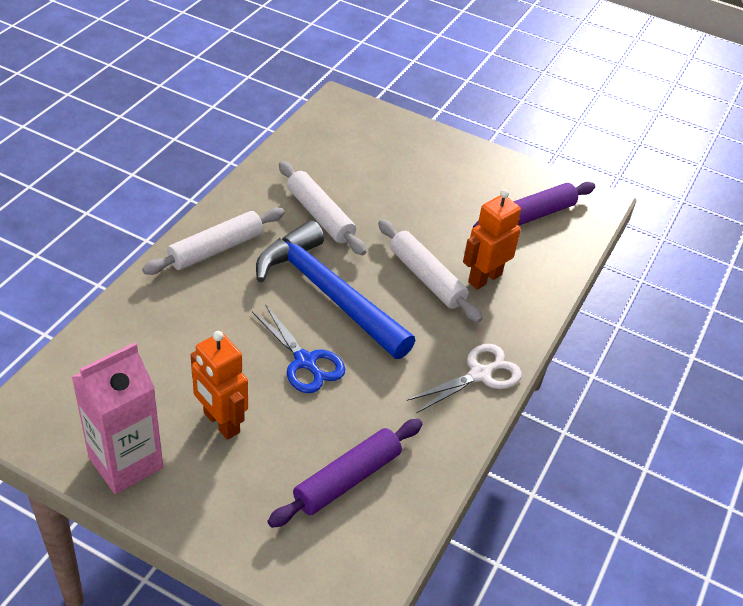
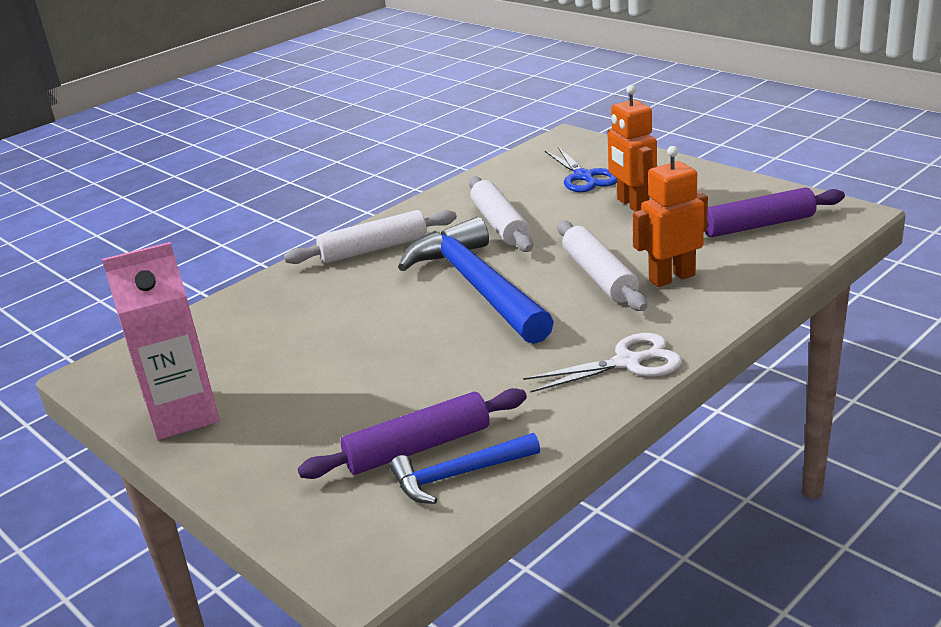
camera: 25 degrees right, 15 degrees down
orange robot [191,331,248,440] -> orange robot moved to [607,85,657,212]
blue scissors [252,304,345,393] -> blue scissors moved to [545,147,617,192]
none -> blue hammer [390,433,540,504]

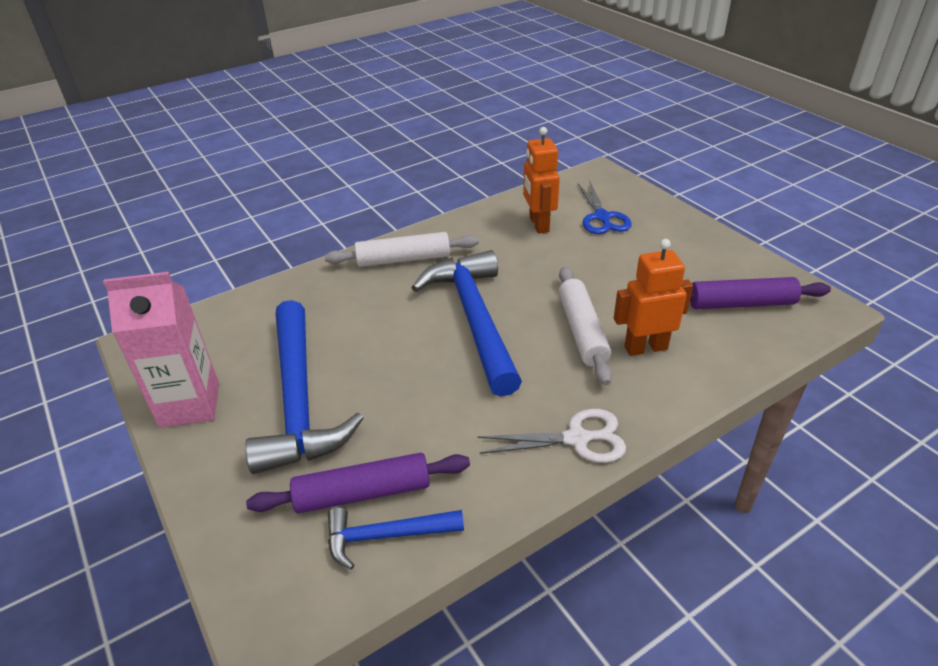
camera: 10 degrees right, 10 degrees up
white rolling pin [469,176,533,252] -> none
orange robot [607,85,657,212] -> orange robot moved to [523,127,560,234]
none -> blue hammer [245,300,364,474]

